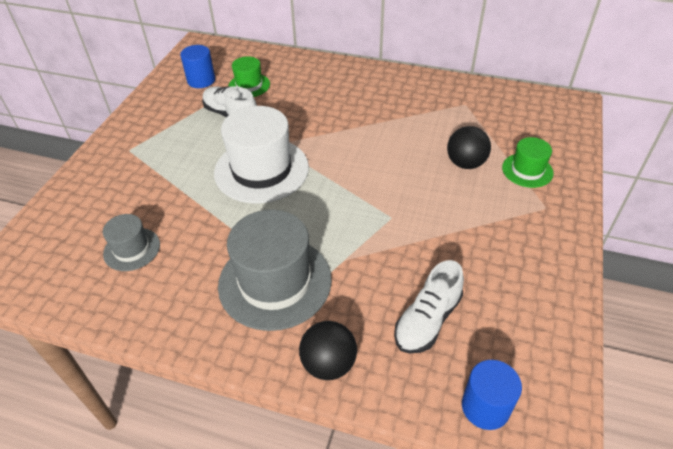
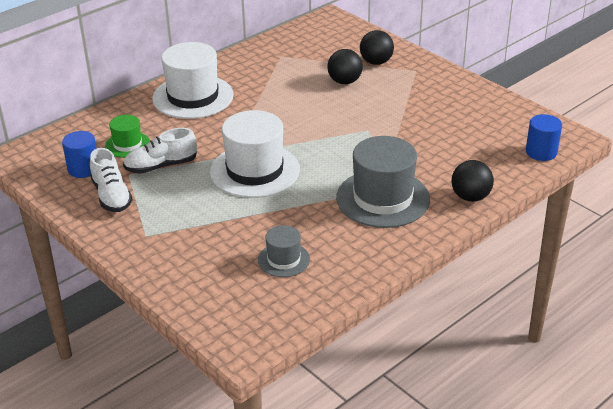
camera: 60 degrees left, 10 degrees down
white shoe [394,260,464,353] -> white shoe moved to [90,148,133,212]
green hat [502,137,554,188] -> black ball [360,30,394,65]
none -> white hat [152,42,234,119]

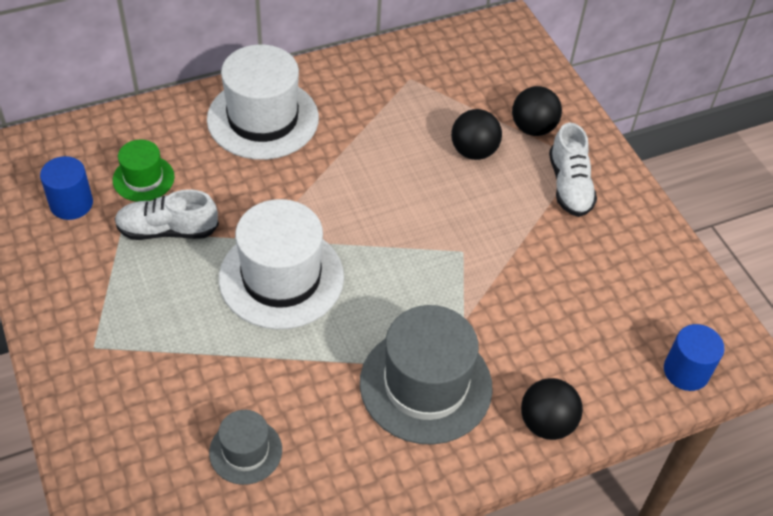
camera: 15 degrees right, 15 degrees up
white shoe [90,148,133,212] -> white shoe moved to [549,122,597,217]

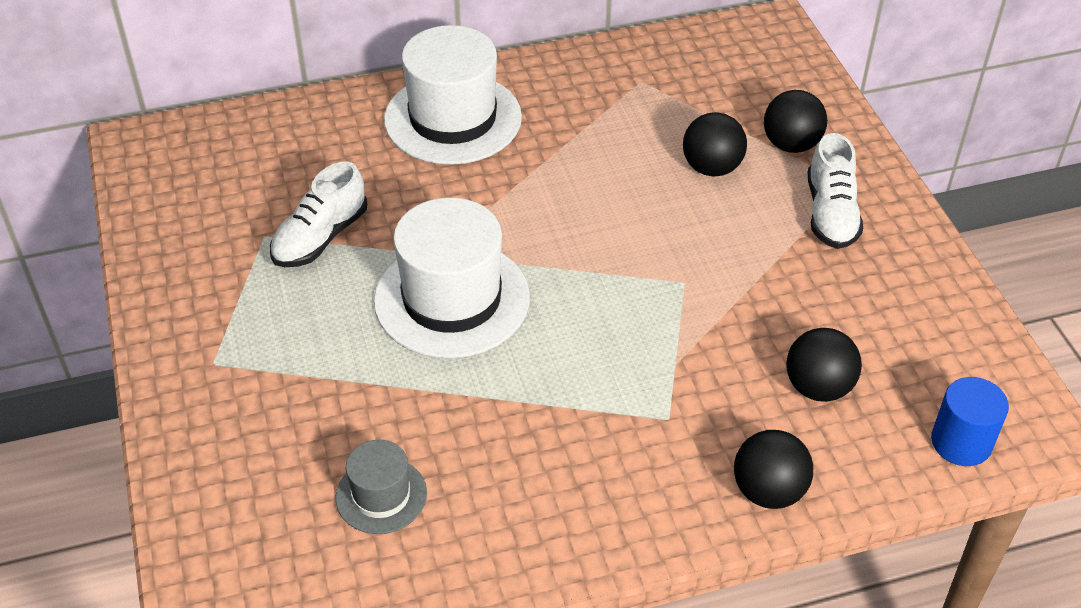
camera: 10 degrees right, 5 degrees down
blue cylinder [40,156,93,220] -> none
green hat [113,139,174,202] -> none
white shoe [114,189,219,240] -> white shoe turned 60 degrees counterclockwise [270,162,367,267]
grey hat [360,305,493,445] -> none
none -> black ball [786,328,862,402]

